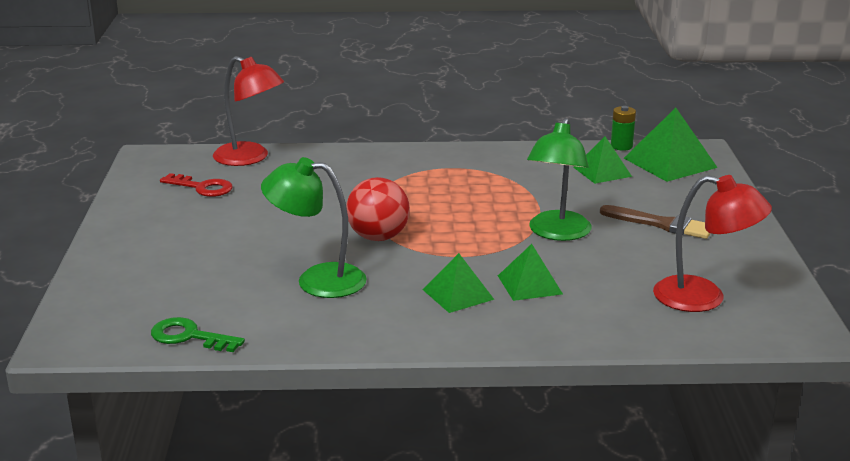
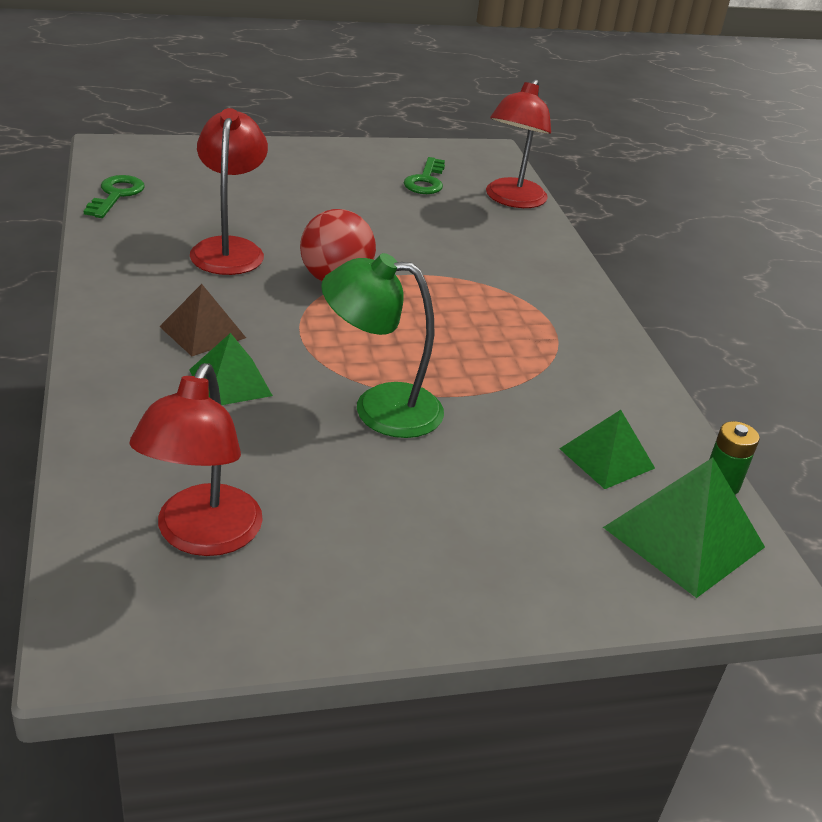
camera: 75 degrees right, 10 degrees up
red key [160,173,233,197] -> green key [403,157,445,194]
green lamp [261,157,367,298] -> red lamp [190,108,268,275]
green pyramid [423,253,494,313] -> brown pyramid [159,284,246,356]
brown brush [600,205,711,239] -> none

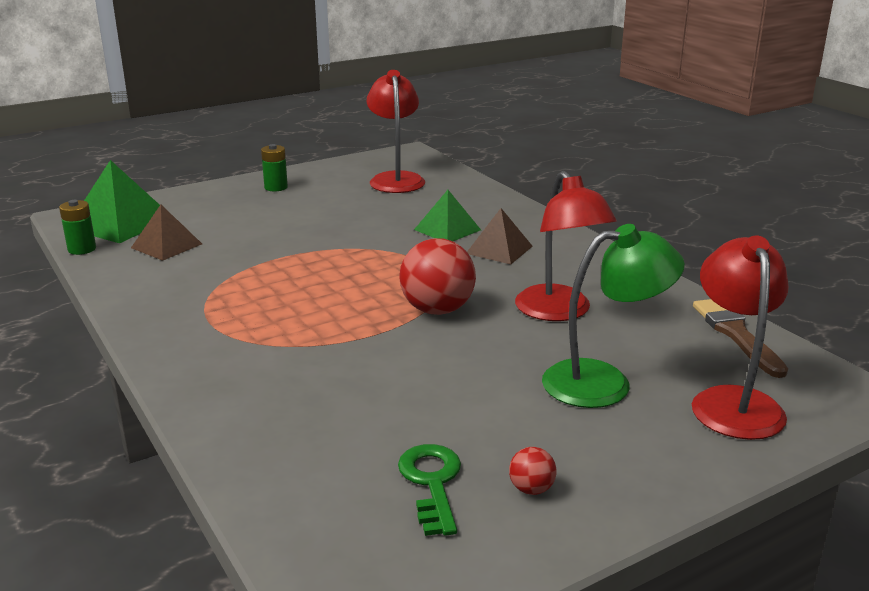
camera: 165 degrees right, 10 degrees down
green key [84,175,145,218] -> brown brush [693,299,788,378]
green lamp [321,253,444,438] -> green lamp moved to [542,224,685,408]
red lamp [486,79,551,208] -> red lamp moved to [692,235,789,440]
green pyramid [559,410,655,489] -> brown pyramid [131,205,202,261]
none -> green battery [261,144,288,192]
none -> red ball [509,447,556,495]

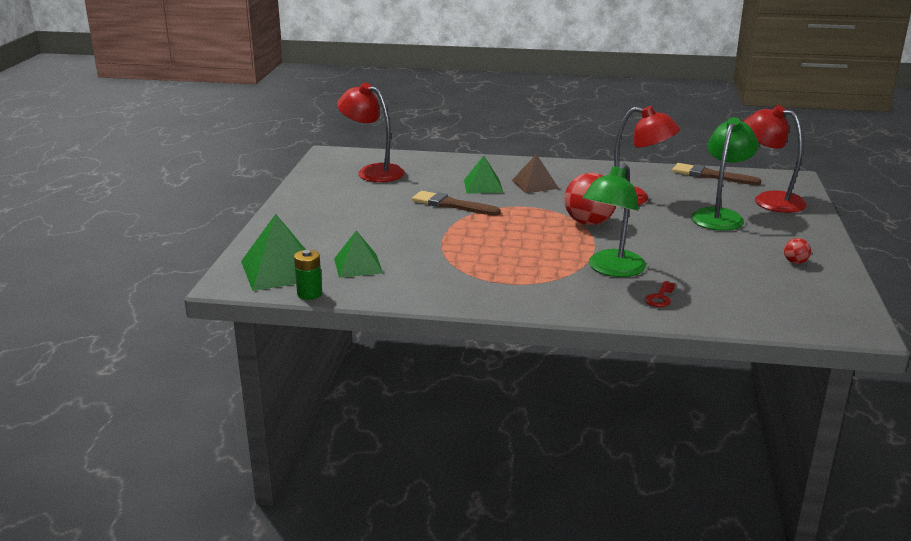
camera: 50 degrees left, 0 degrees up
brown pyramid [131,205,202,261] -> green pyramid [334,230,383,278]
green battery [261,144,288,192] -> none
green key [398,444,461,536] -> none
none -> brown brush [412,191,501,216]
none -> green lamp [583,163,646,277]
none -> red key [645,281,675,307]

